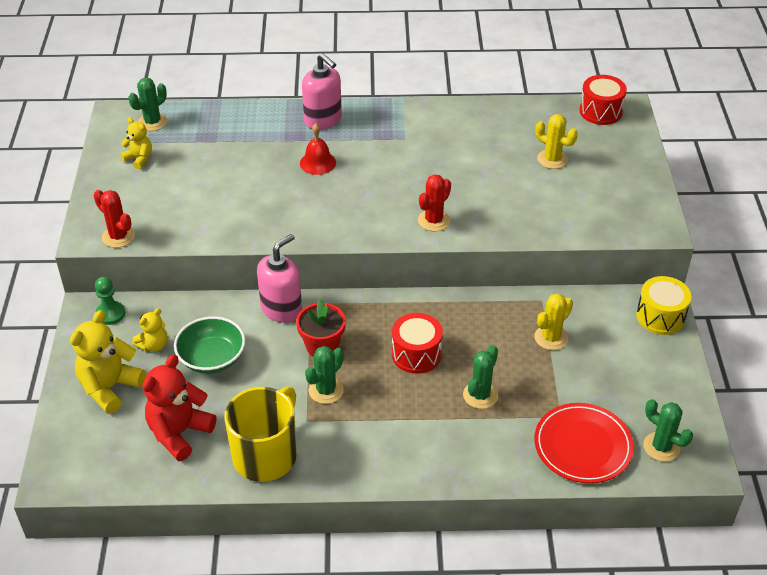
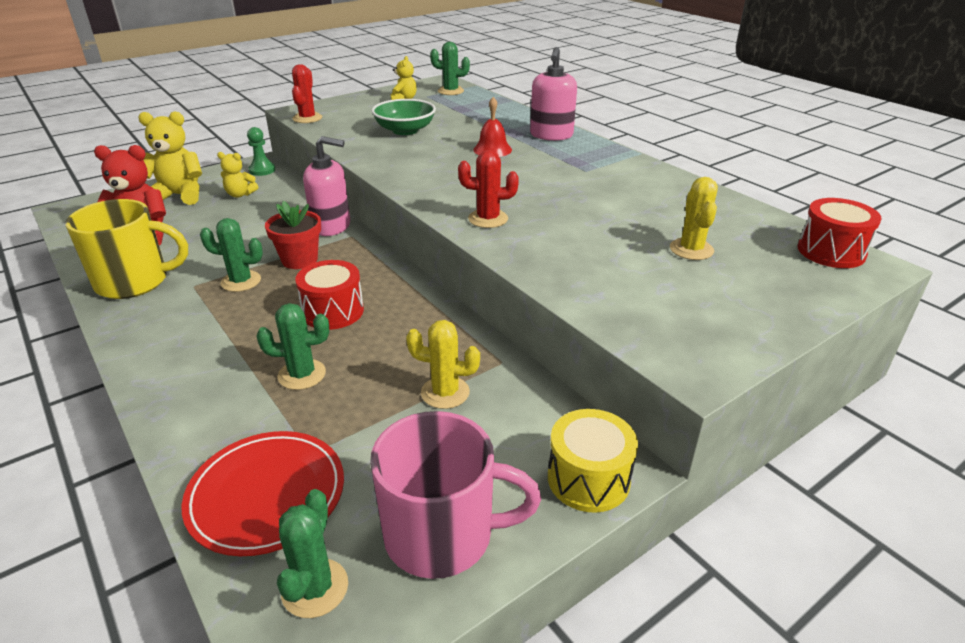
camera: 55 degrees right, 10 degrees down
green bowl [174,316,245,374] -> green bowl moved to [372,99,436,135]
none -> pink mug [370,411,541,579]

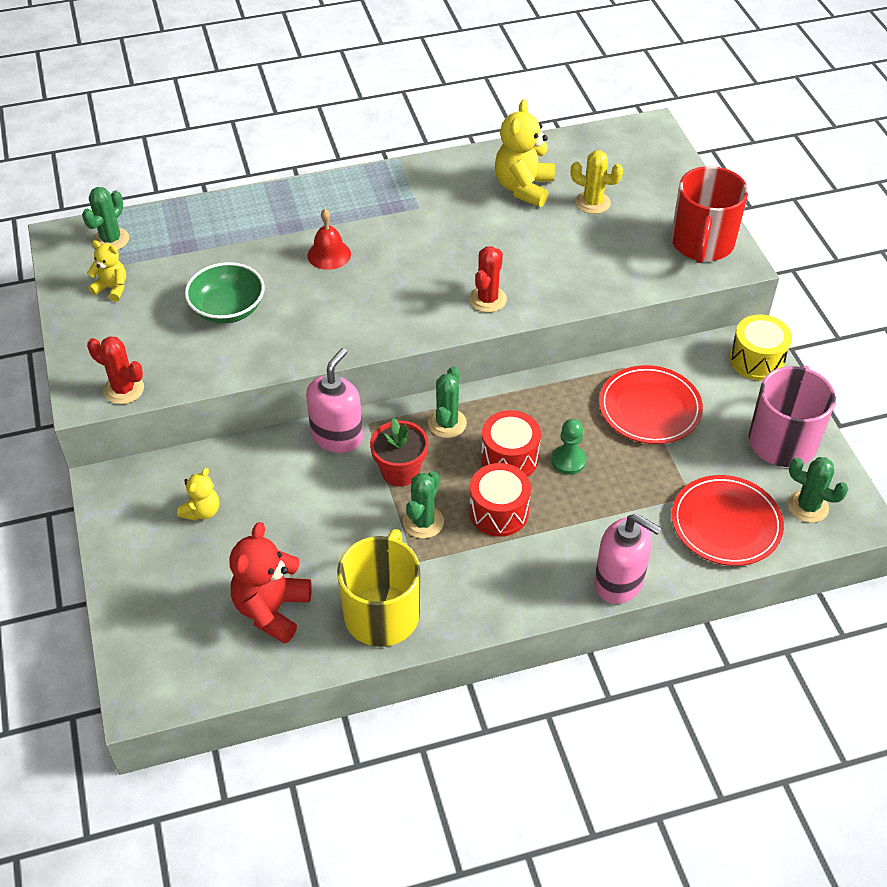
camera: 70 degrees left, 15 degrees up
yellow teddy bear [138,111,202,205] -> yellow teddy bear moved to [495,99,555,207]
green pawn [247,127,276,176] -> green pawn moved to [551,419,586,475]
green cactus [256,303,329,390] -> green cactus moved to [428,366,467,438]
yellow cactus [406,320,480,409] -> red plate [599,365,703,444]
pink soap dispenser [530,47,577,141] -> pink soap dispenser moved to [594,514,661,604]
red drum [798,198,882,268] -> red drum moved to [469,463,531,537]
none -> red mug [671,166,748,263]

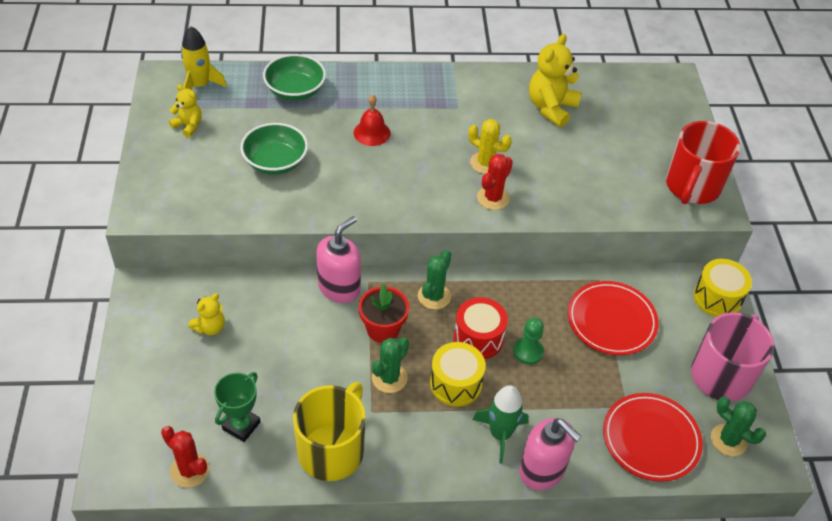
camera: 10 degrees right, 0 degrees up
green cactus [82,187,129,250] -> yellow rocket [181,26,227,90]
red cactus [87,336,144,404] -> red cactus moved to [161,426,210,488]
red teddy bear [229,522,312,644] -> green trophy [214,372,261,442]
red drum [469,463,531,537] -> yellow drum [430,342,486,406]
yellow cactus [571,150,623,214] -> yellow cactus moved to [468,119,512,174]
none -> green bowl [263,54,326,101]
none -> green rocket [473,385,529,463]

